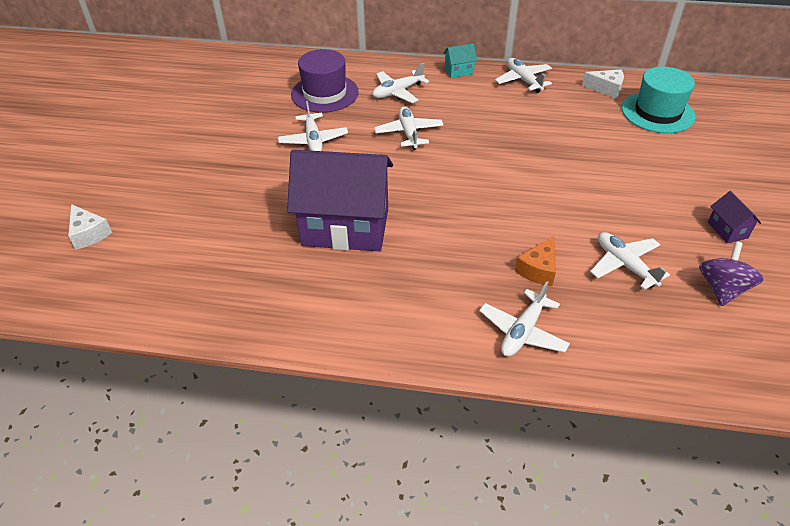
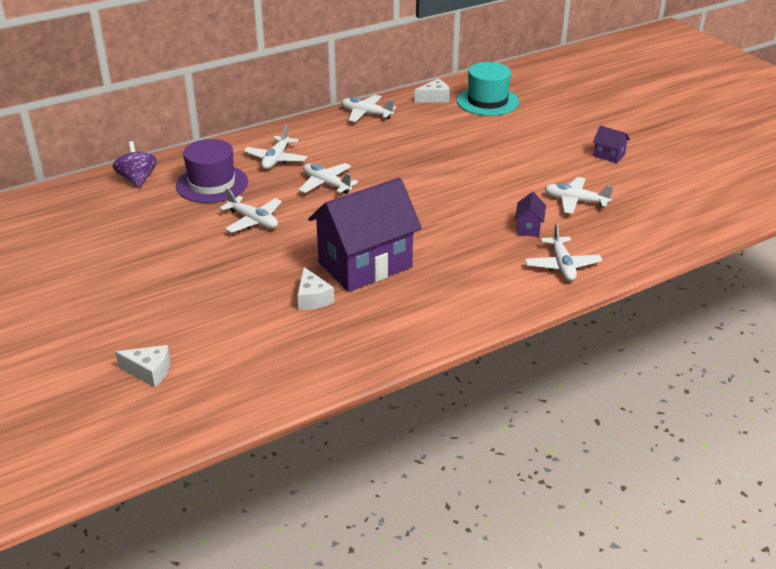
camera: 40 degrees left, 10 degrees down
turquoise house [443,43,477,78] -> none
orange cheese [515,236,556,286] -> purple house [515,192,546,237]
purple spinning top [699,241,763,306] -> purple spinning top moved to [113,141,157,188]
none -> white cheese [297,267,334,310]

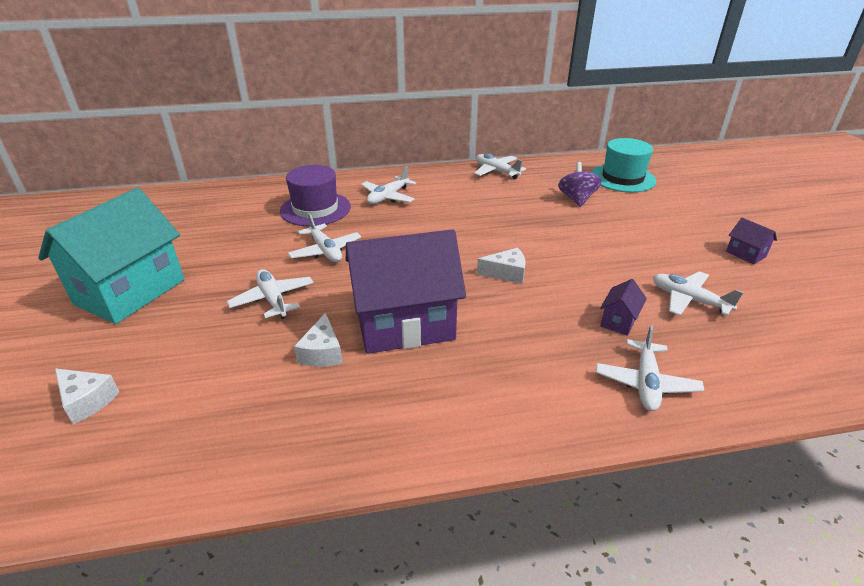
camera: 20 degrees right, 0 degrees up
purple spinning top [113,141,157,188] -> purple spinning top moved to [558,162,602,207]
white plane [298,163,358,194] -> white plane moved to [227,269,314,319]
white cheese [414,79,450,103] -> white cheese moved to [477,248,525,284]
none -> turquoise house [38,188,185,324]

